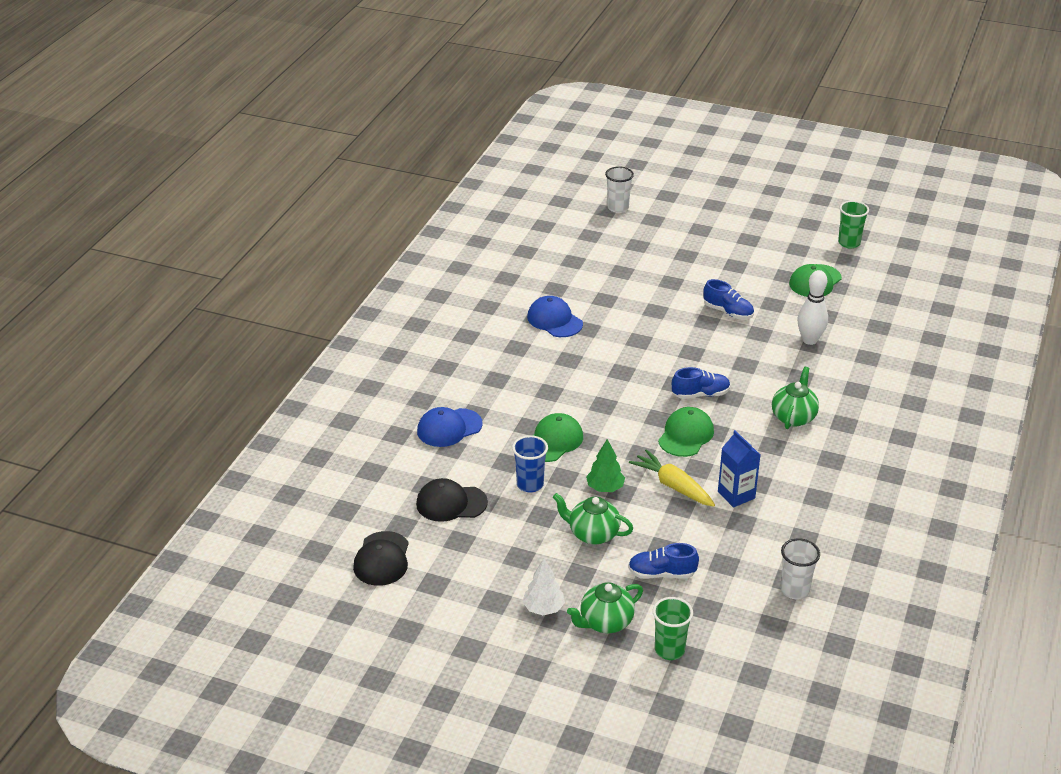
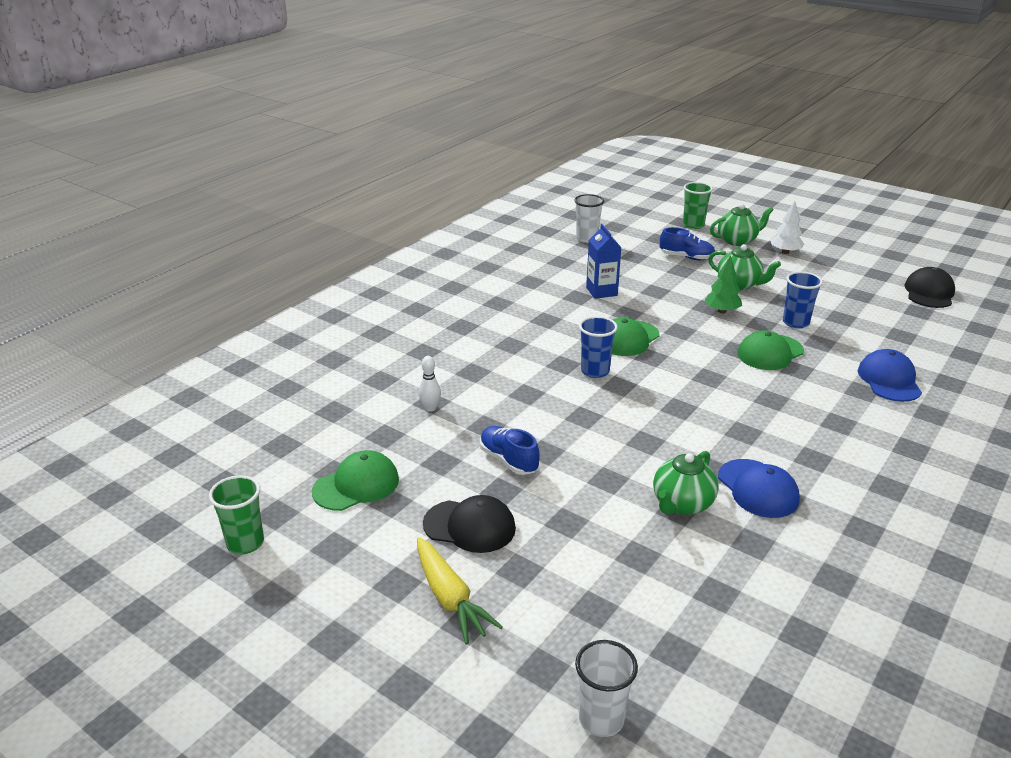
camera: 165 degrees left, 5 degrees down
black cap [416,478,488,522] -> black cap moved to [423,495,516,553]
blue cap [417,407,483,447] -> blue cap turned 75 degrees counterclockwise [858,349,922,402]
yellow carrot [629,449,715,507] -> yellow carrot moved to [417,537,503,645]
blue shoe [672,367,730,399] -> blue cup [579,316,618,378]
green teapot [772,367,819,429] -> green teapot moved to [653,451,719,515]
white bowling pin [797,270,828,345] -> white bowling pin [419,356,441,412], size x0.58

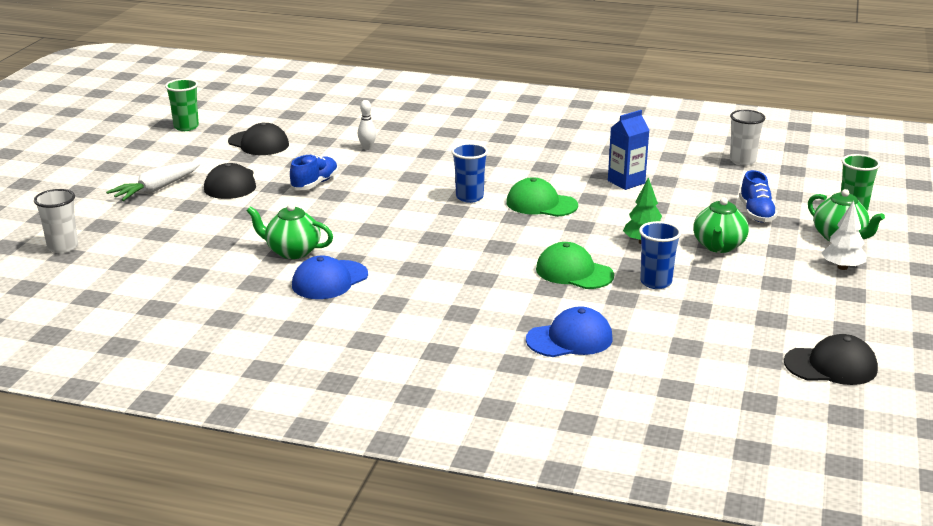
camera: 70 degrees right, 5 degrees down
green cap [312,450,399,511] -> black cap [228,122,289,155]
yellow carrot [417,537,503,645] -> white carrot [106,162,200,201]

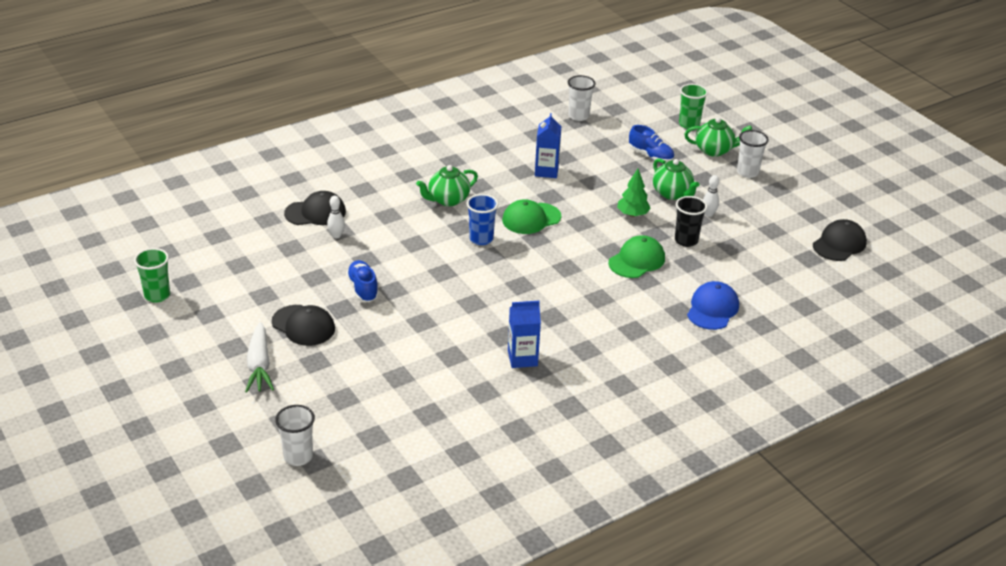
camera: 50 degrees left, 10 degrees up
black cap [228,122,289,155] -> black cap moved to [284,191,346,225]
green teapot [246,203,333,259] -> green teapot moved to [416,165,478,206]
blue cap [292,256,368,299] -> blue carton [508,301,541,368]
green cap [536,242,614,289] -> green cap turned 150 degrees clockwise [608,235,665,278]
blue cup [639,221,682,289] -> black cup [675,196,707,247]
white tree [821,201,867,270] -> white cup [737,130,769,178]
none -> white bowling pin [703,175,719,217]

